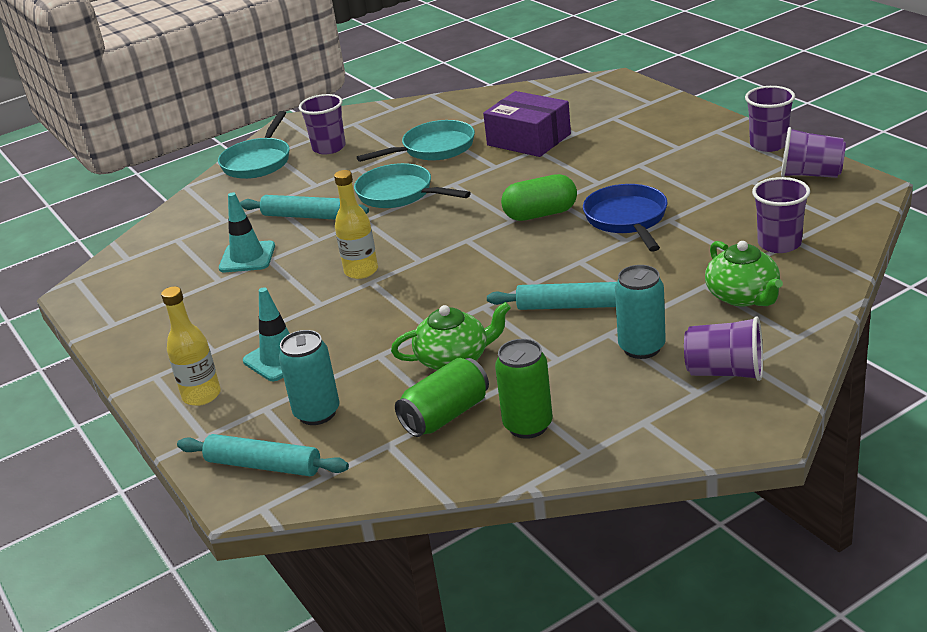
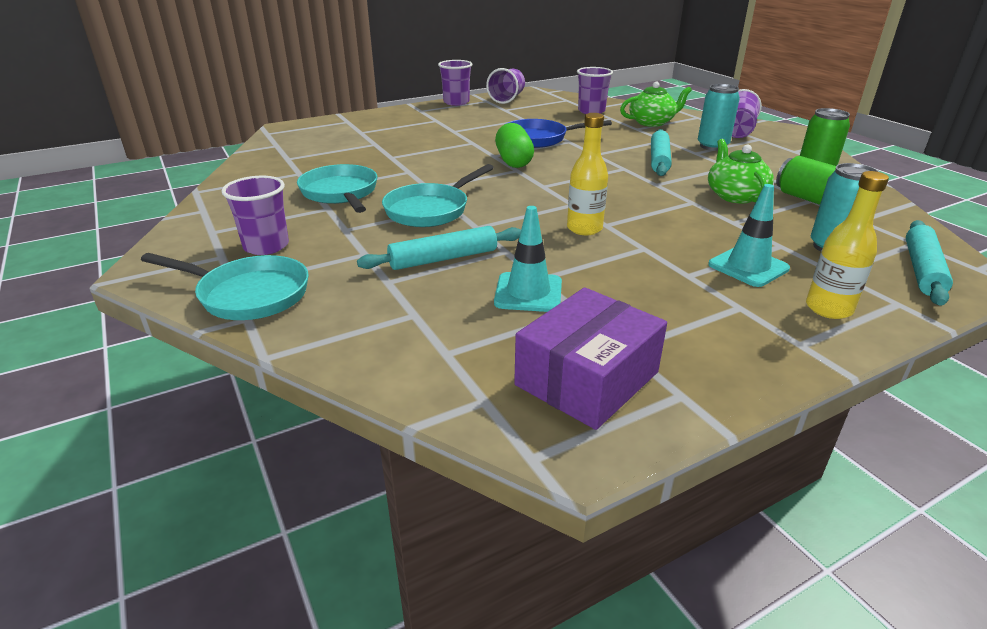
camera: 90 degrees left, 0 degrees up
turquoise rolling pin [240,195,369,220] -> turquoise rolling pin turned 45 degrees clockwise [357,226,521,270]
purple box [483,91,571,157] -> purple box moved to [514,287,667,430]

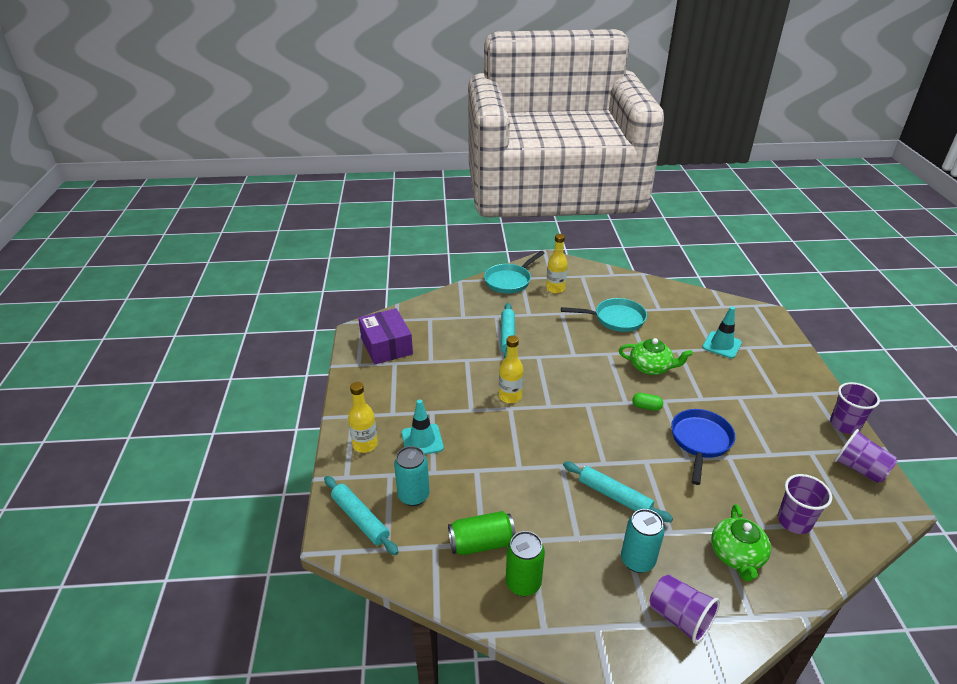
camera: 115 degrees right, 5 degrees up
purple cup [221,176,289,255] -> yellow bottle [546,234,568,293]
turquoise pan [382,164,494,227] -> none
turquoise traffic cone [494,206,562,312] -> turquoise traffic cone moved to [702,307,742,358]
green capsule [495,123,534,168] -> green capsule [632,393,663,411], size x0.55
green teapot [708,139,774,203] -> green teapot moved to [619,338,693,375]

